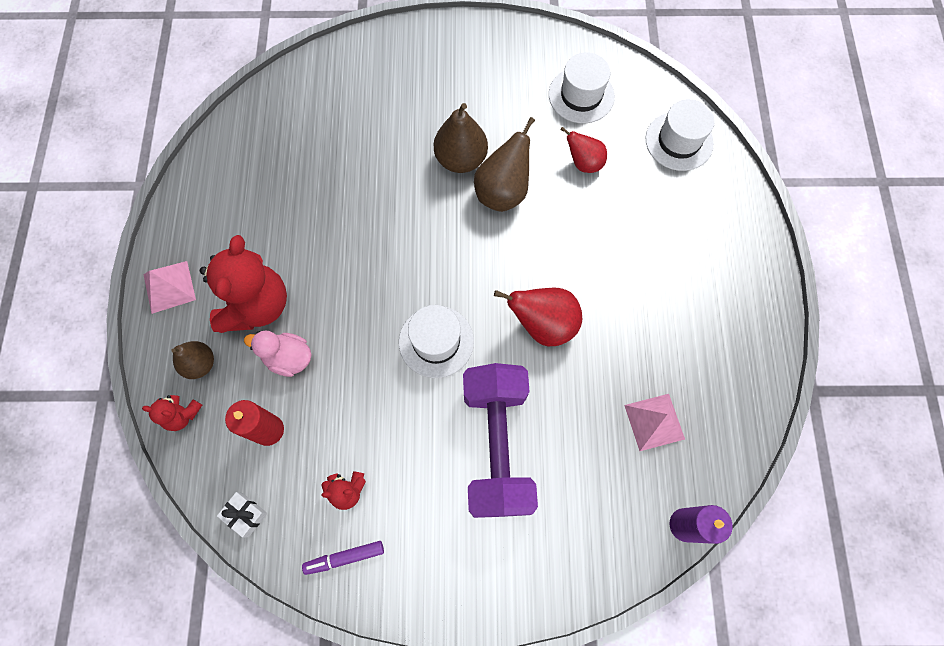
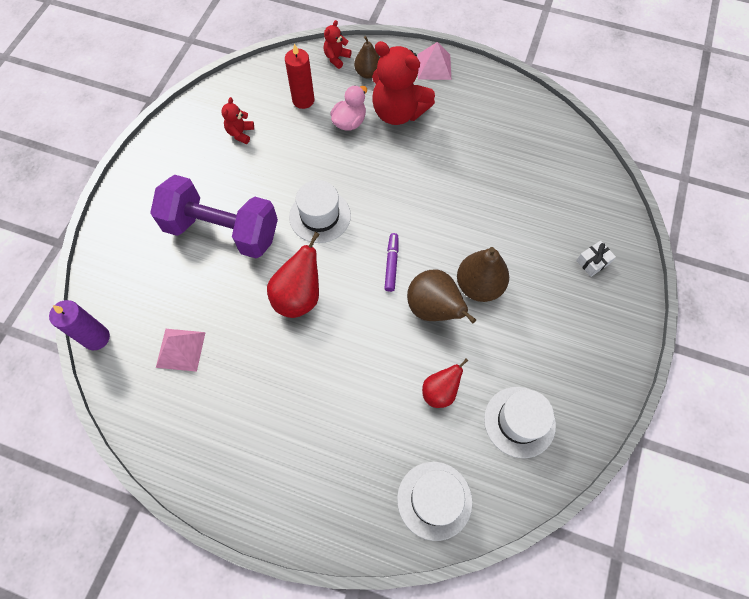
camera: 110 degrees right, 5 degrees down
white gift [217,492,267,537] -> white gift moved to [576,241,616,277]
purple marker [302,541,384,575] -> purple marker moved to [384,233,398,292]

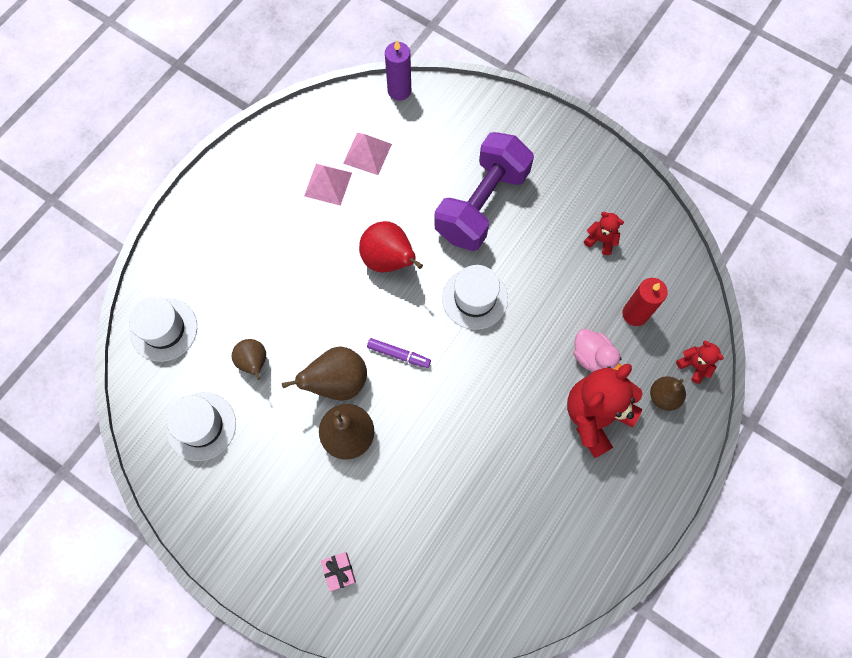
camera: 105 degrees right, 5 degrees up
pink pyramid [418,42,451,80] -> pink pyramid moved to [304,164,352,206]
red pear [422,358,468,408] -> brown pear [232,339,266,380]
white gift [576,241,616,277] -> pink gift [321,552,356,591]

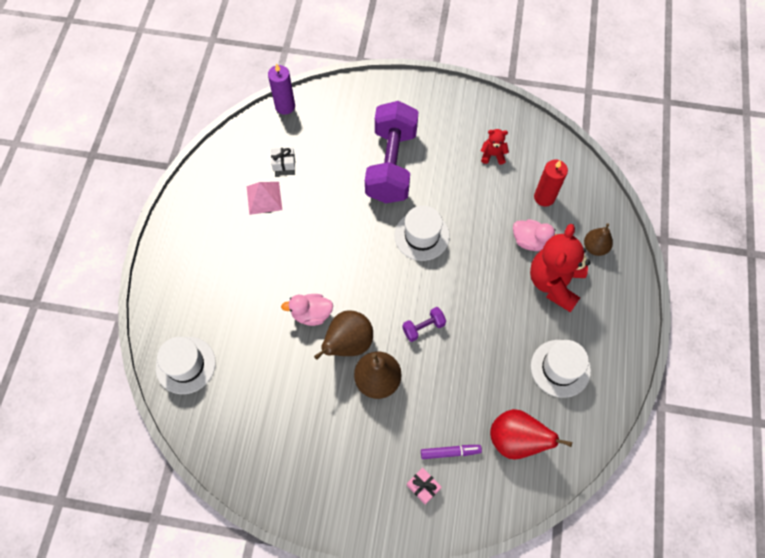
camera: 25 degrees left, 5 degrees down
white hat [166,392,236,461] -> white hat moved to [531,340,591,398]
brown pear [232,339,266,380] -> none
pink pyramid [343,133,392,175] -> white gift [271,147,295,171]
red pear [359,221,423,272] -> red pear moved to [490,409,572,459]
purple marker [367,338,431,368] -> purple marker moved to [421,445,482,459]
red teddy bear [676,341,724,384] -> none
none -> pink duck [281,294,333,326]
none -> purple dumbbell [402,307,446,342]

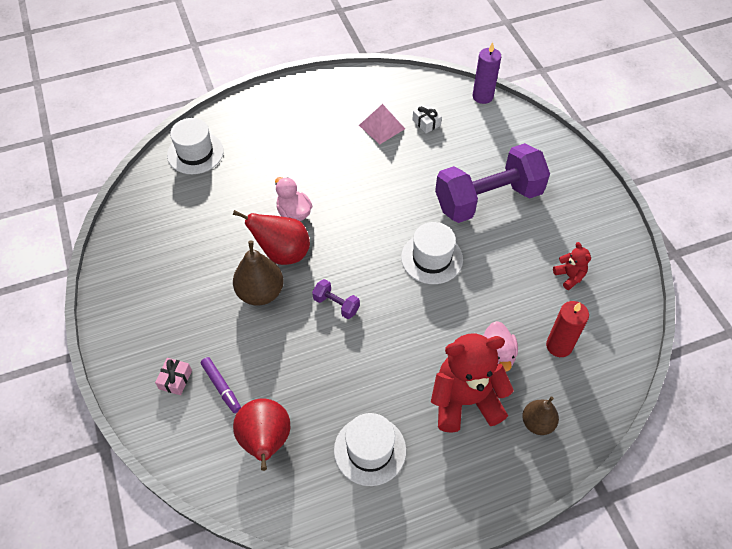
camera: 60 degrees right, 10 degrees down
brown pear [314,311,373,360] -> red pear [233,210,310,265]

